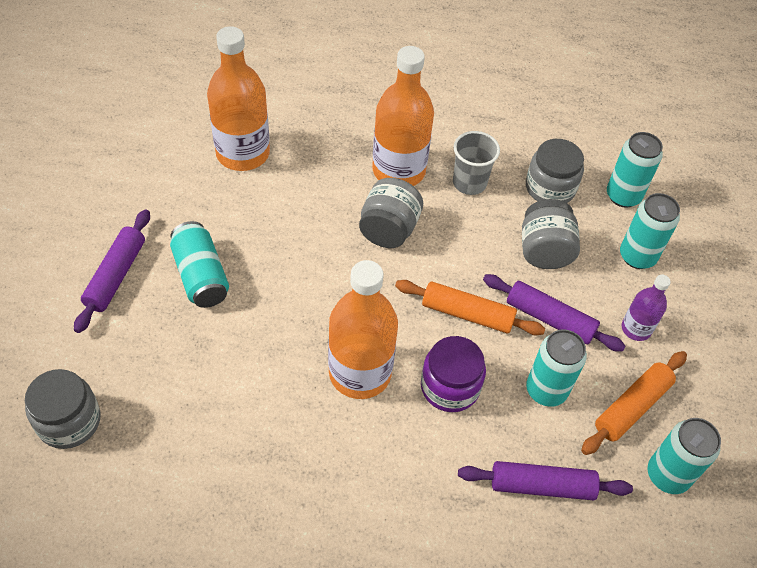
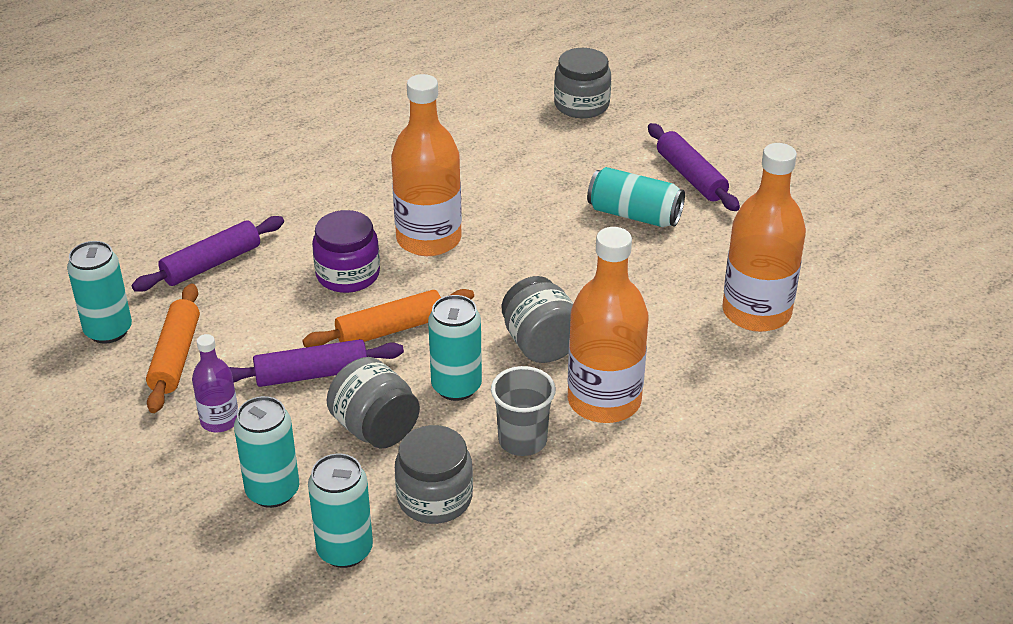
camera: 140 degrees right, 15 degrees down
turquoise can [526,329,587,407] -> turquoise can moved to [428,295,482,401]

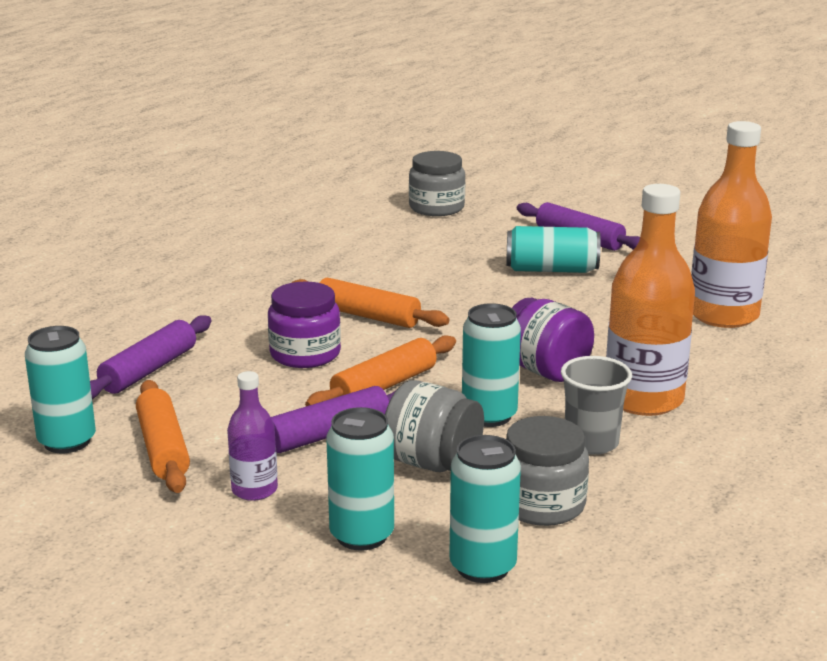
camera: 20 degrees left, 15 degrees down
orange bottle [391,74,462,256] -> orange rolling pin [291,278,449,328]
grey jar [502,276,574,363] -> purple jar [512,297,594,382]

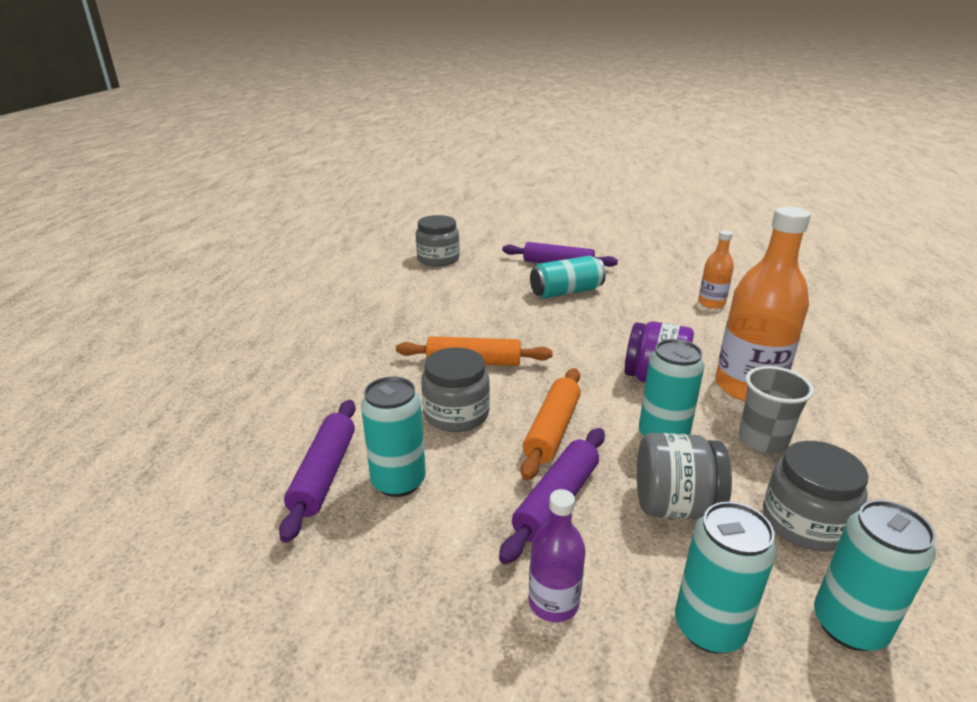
camera: 25 degrees left, 5 degrees up
turquoise can [25,326,96,453] -> turquoise can moved to [361,377,426,497]
orange rolling pin [136,380,190,493] -> none
purple jar [268,281,341,368] -> grey jar [421,348,490,432]
orange bottle [691,121,772,328] -> orange bottle [698,230,734,308], size x0.52

